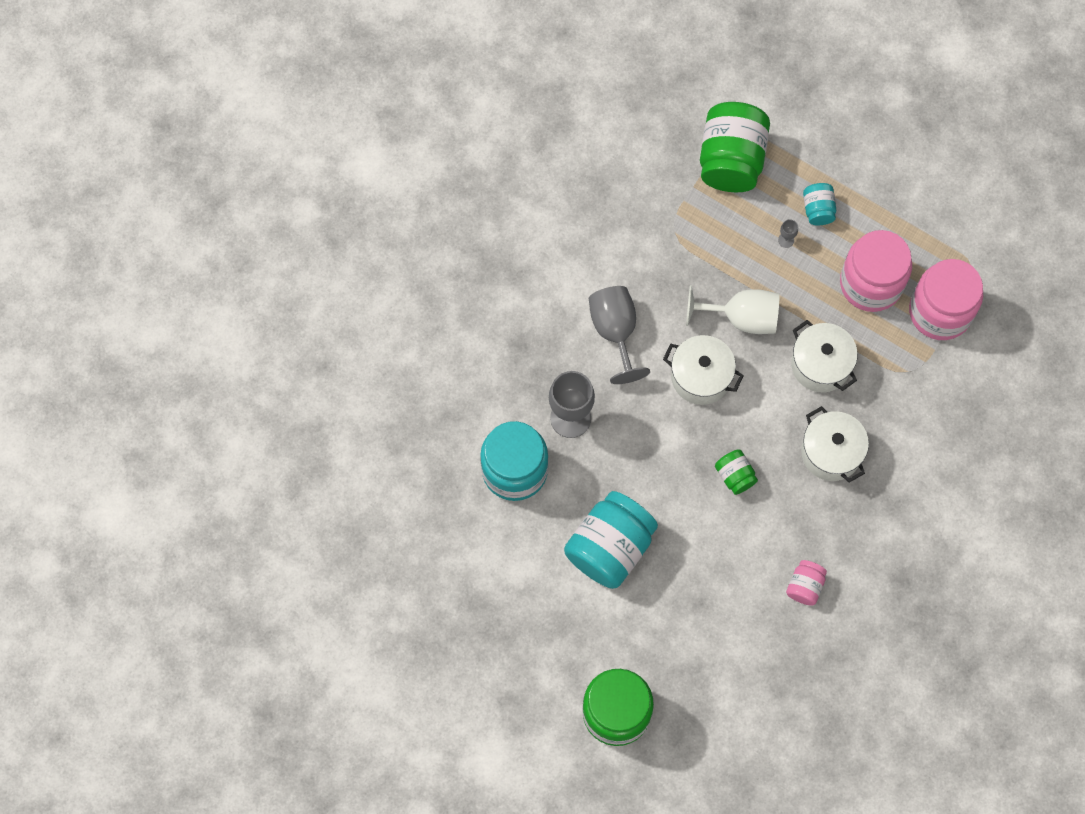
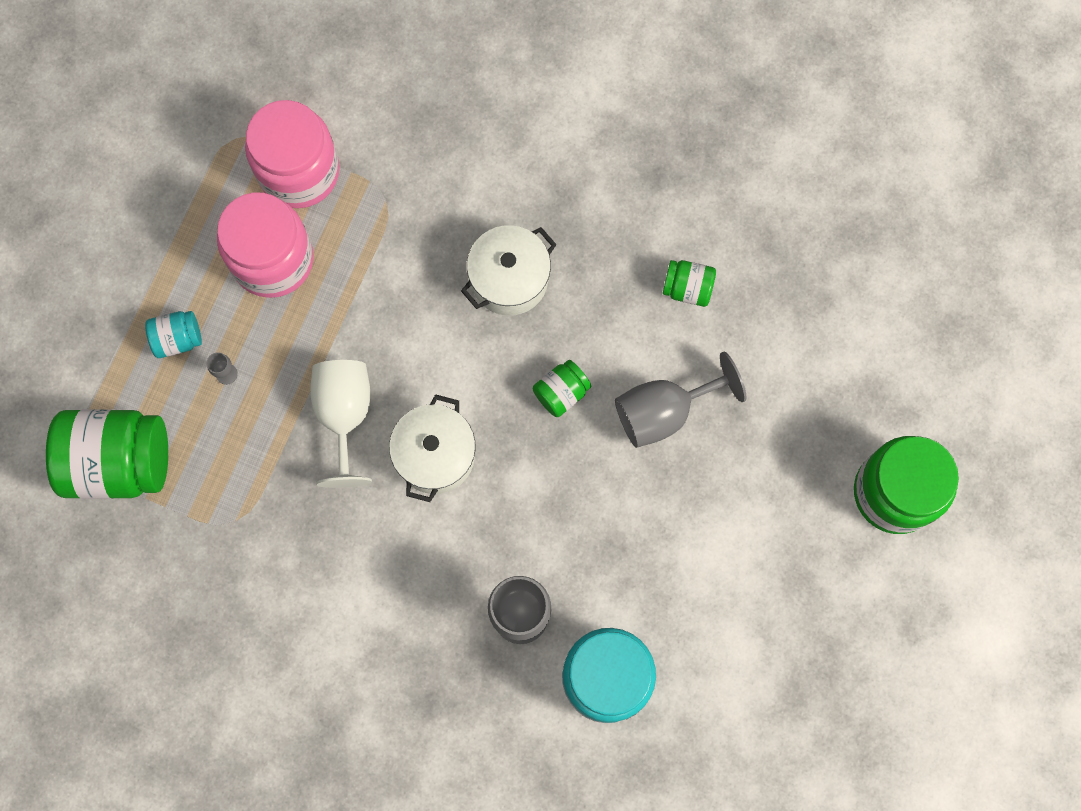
camera: 100 degrees left, 5 degrees up
turquoise jar [564,491,658,589] -> none
grey goblet [589,286,650,384] -> grey goblet moved to [615,352,746,448]
pink jar [786,560,827,606] -> green jar [663,260,716,307]
white pot [791,320,858,392] -> none

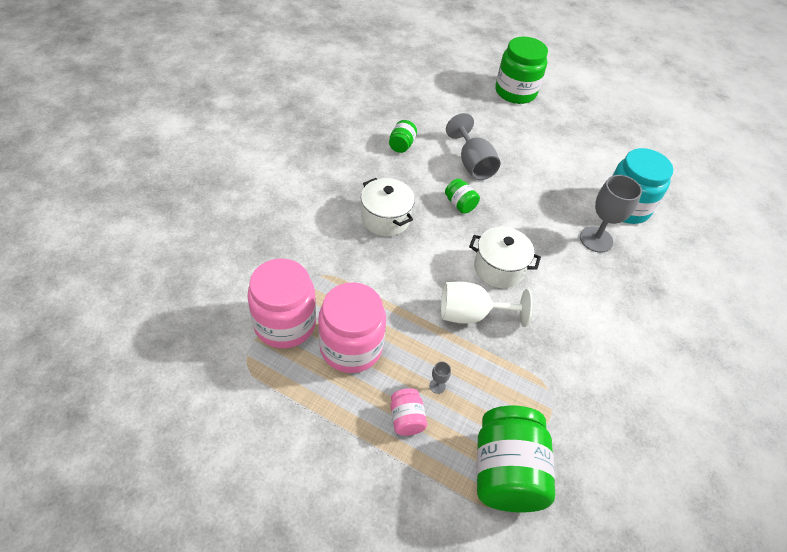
camera: 90 degrees left, 25 degrees down
turquoise jar [145,311,202,358] -> pink jar [390,388,427,436]

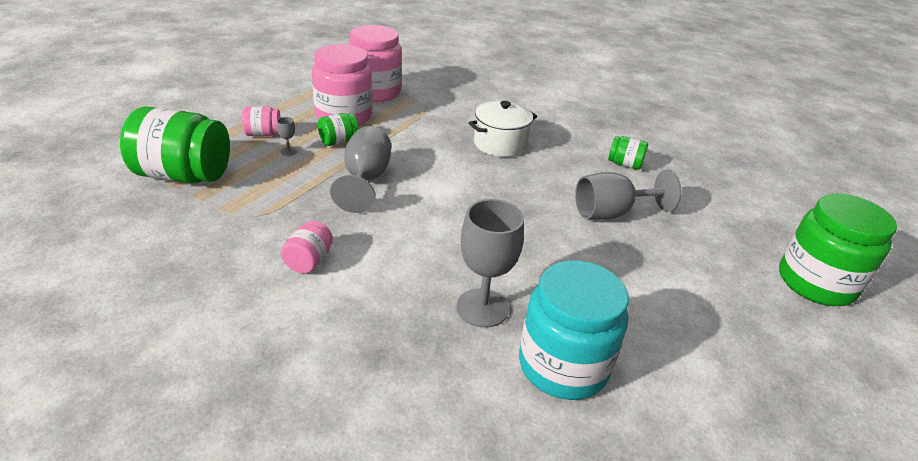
camera: 95 degrees right, 15 degrees down
white goblet [441,282,533,327] -> grey goblet [330,126,391,213]
green jar [445,178,480,214] -> green jar moved to [318,113,359,146]
white pot [469,227,541,288] -> none
none -> pink jar [281,221,333,274]

